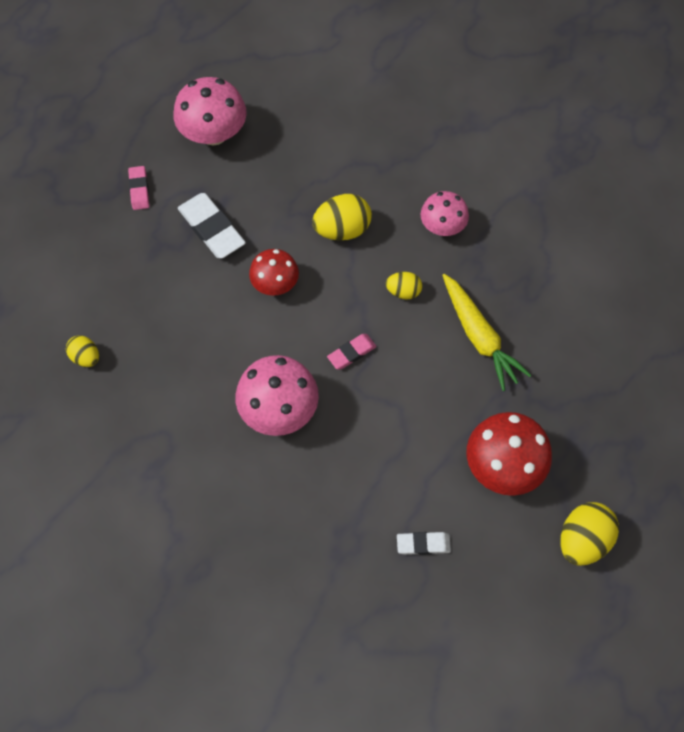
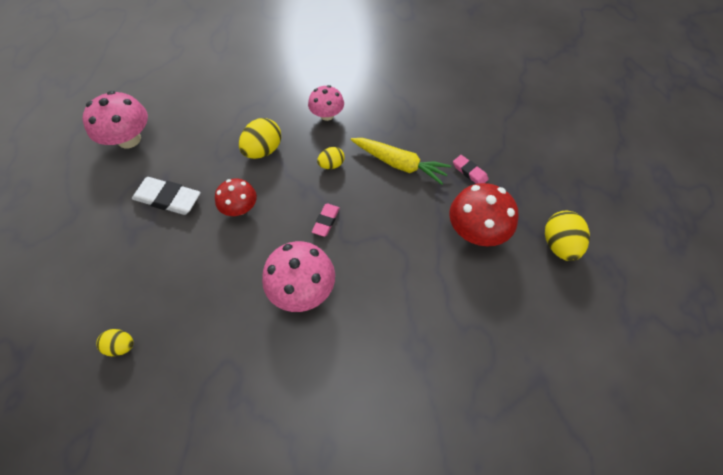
camera: 35 degrees left, 5 degrees down
pink eraser [128,166,149,210] -> pink eraser moved to [453,155,489,184]
white eraser [397,532,451,555] -> none

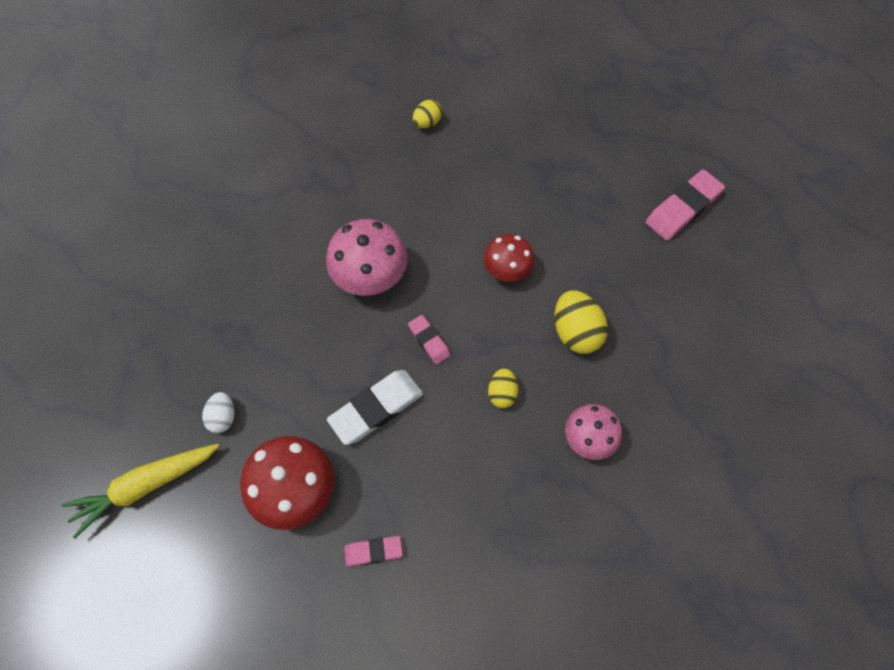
camera: 125 degrees right, 5 degrees up
pink mushroom [82,91,148,148] -> pink eraser [646,169,725,241]
white eraser [132,177,201,215] -> white eraser moved to [327,370,423,445]
yellow carrot [351,138,451,185] -> yellow carrot moved to [62,444,219,539]
yellow egg [545,211,590,261] -> none
none -> white egg [202,392,235,433]

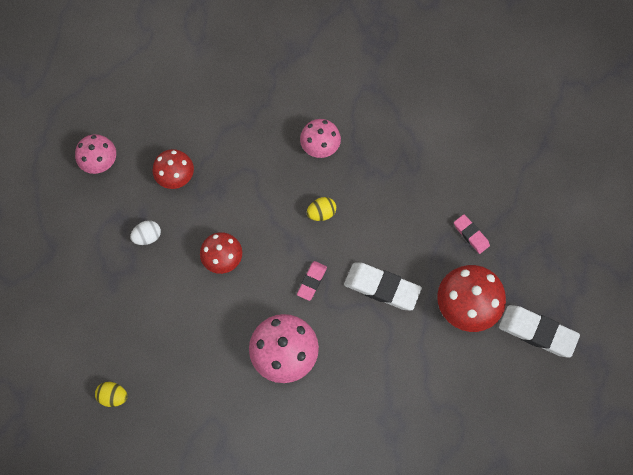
camera: 120 degrees left, 5 degrees up
yellow carrot [62,444,219,539] -> none
white egg [202,392,235,433] -> white egg moved to [130,220,161,245]
yellow egg [555,290,608,354] -> none
pink eraser [646,169,725,241] -> pink mushroom [75,134,116,174]
none -> red mushroom [153,149,194,189]
none -> white eraser [499,305,580,358]

